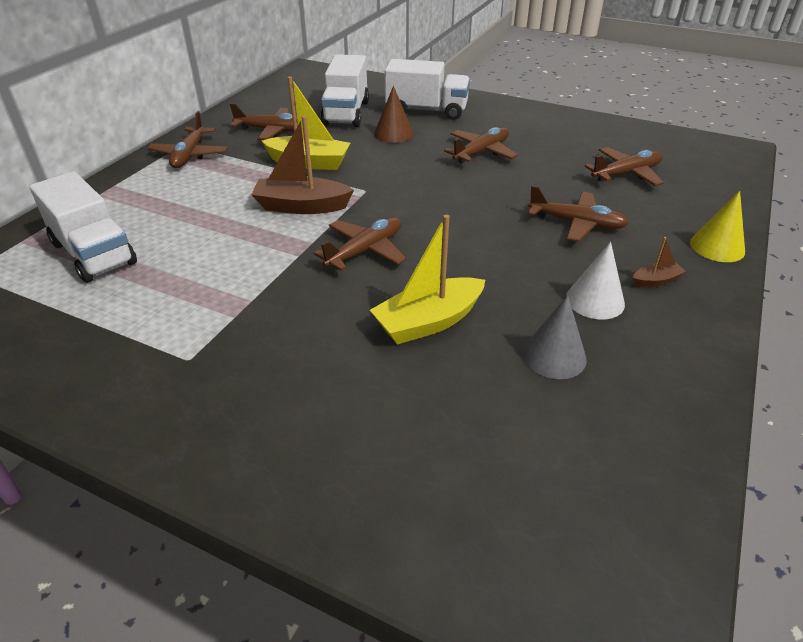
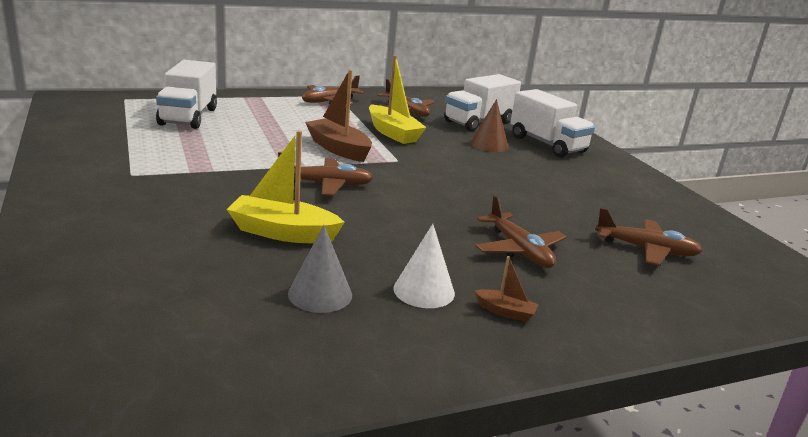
camera: 40 degrees right, 15 degrees down
brown plane [444,127,518,163] -> none
yellow cone [690,191,745,262] -> none

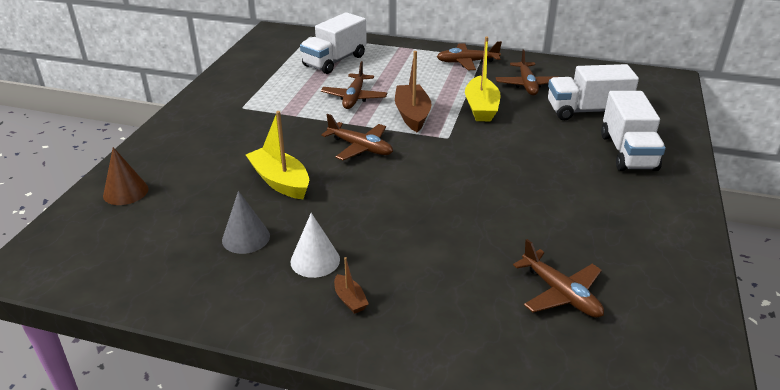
camera: 40 degrees right, 10 degrees up
brown cone [470,99,508,152] -> brown cone moved to [103,147,148,205]
brown plane [476,195,566,268] -> brown plane moved to [321,61,387,109]

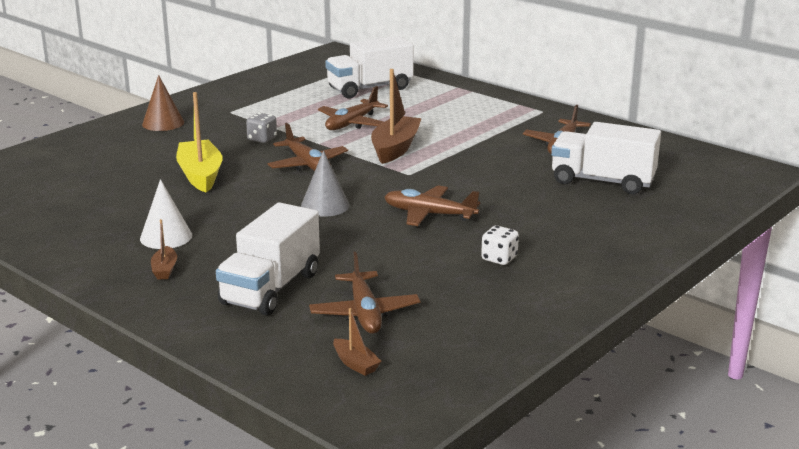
camera: 25 degrees right, 10 degrees down
brown cone [103,147,148,205] -> brown cone moved to [142,75,184,131]
grey cone [222,191,270,254] -> grey cone moved to [301,151,349,217]
brown plane [437,41,502,70] -> brown plane moved to [384,185,480,226]
yellow boat [465,37,501,121] -> none
white truck [601,91,666,171] -> white truck moved to [216,202,320,316]
none -> grey dice [246,113,277,143]
none -> brown boat [333,308,381,376]
none -> white dice [481,225,519,265]

